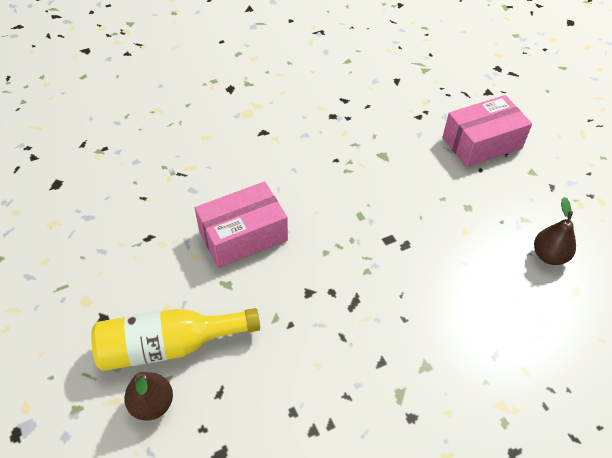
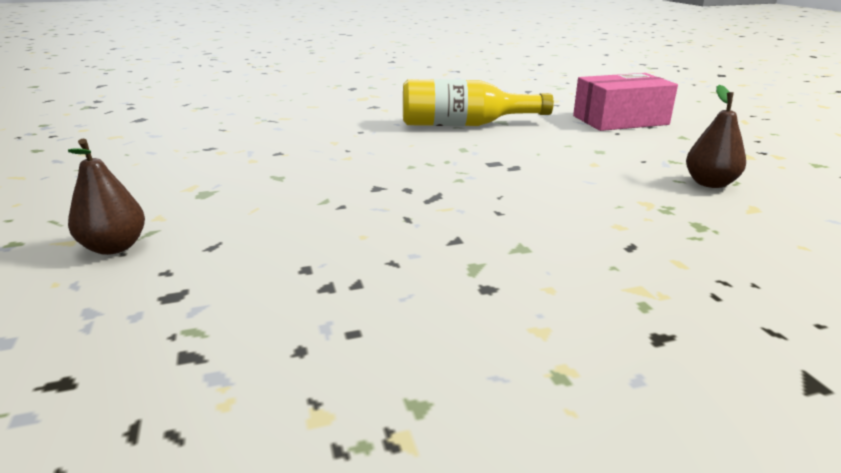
camera: 10 degrees right, 25 degrees down
yellow bottle [91,308,260,371] -> yellow bottle moved to [403,79,554,126]
pink box [195,181,288,268] -> none

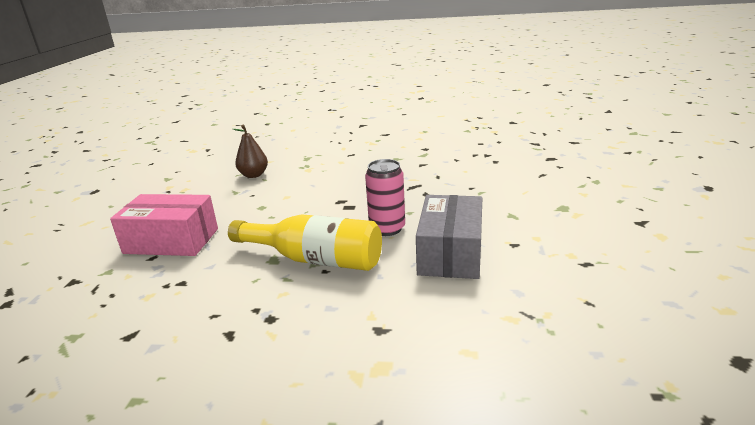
camera: 155 degrees left, 0 degrees up
brown pear [68,139,145,255] -> none
none -> pink can [365,159,405,236]
none -> grey box [416,195,482,279]

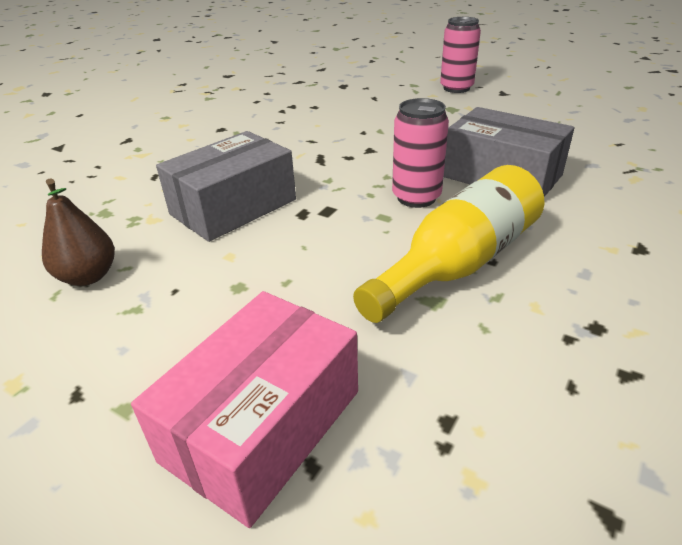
camera: 65 degrees left, 10 degrees up
none -> grey box [156,131,296,242]
none -> pink can [440,17,481,93]

